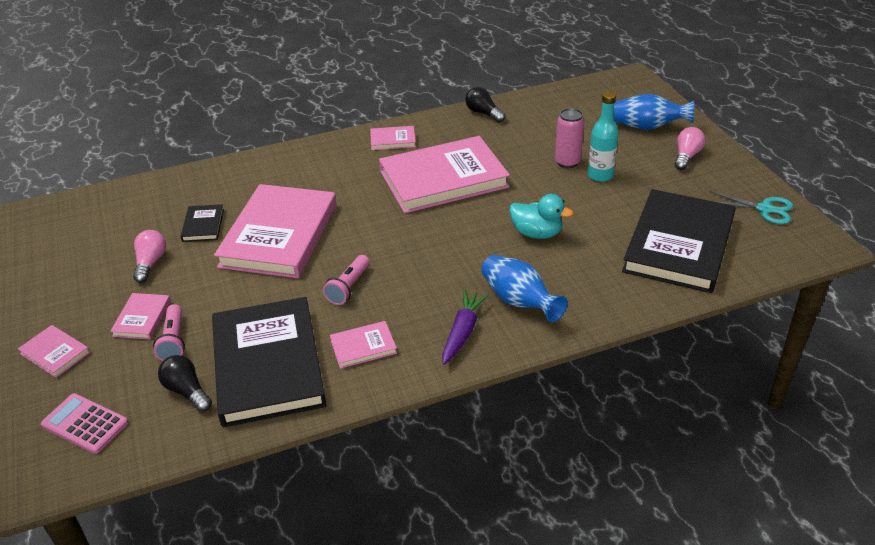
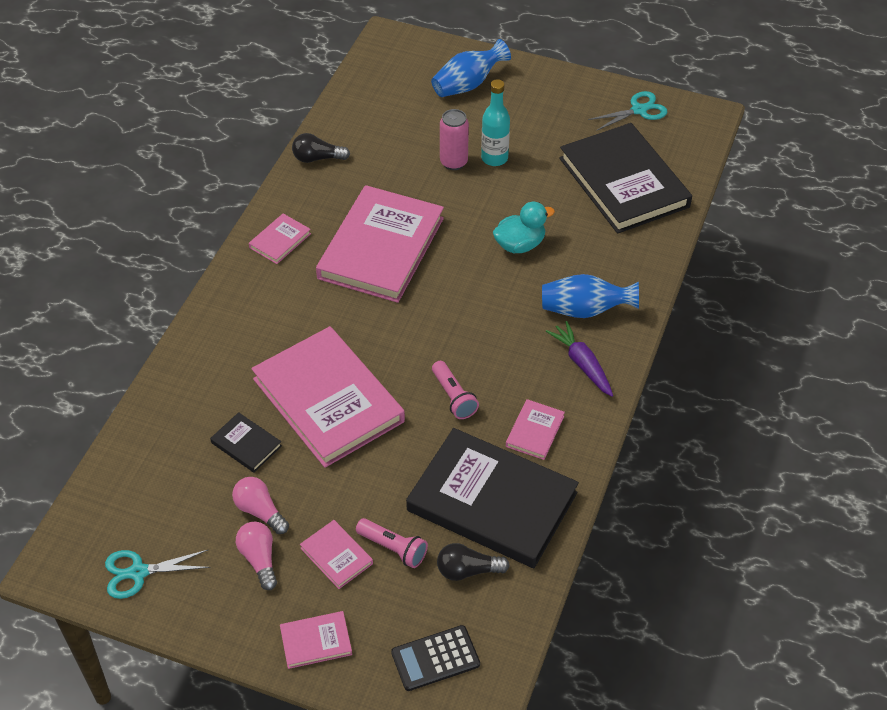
camera: 50 degrees left, 10 degrees up
pink calculator [41,393,128,454] -> black calculator [391,625,480,691]
pink light bulb [675,127,705,170] -> pink light bulb moved to [236,522,277,590]
none -> turquoise scissors [105,550,211,599]

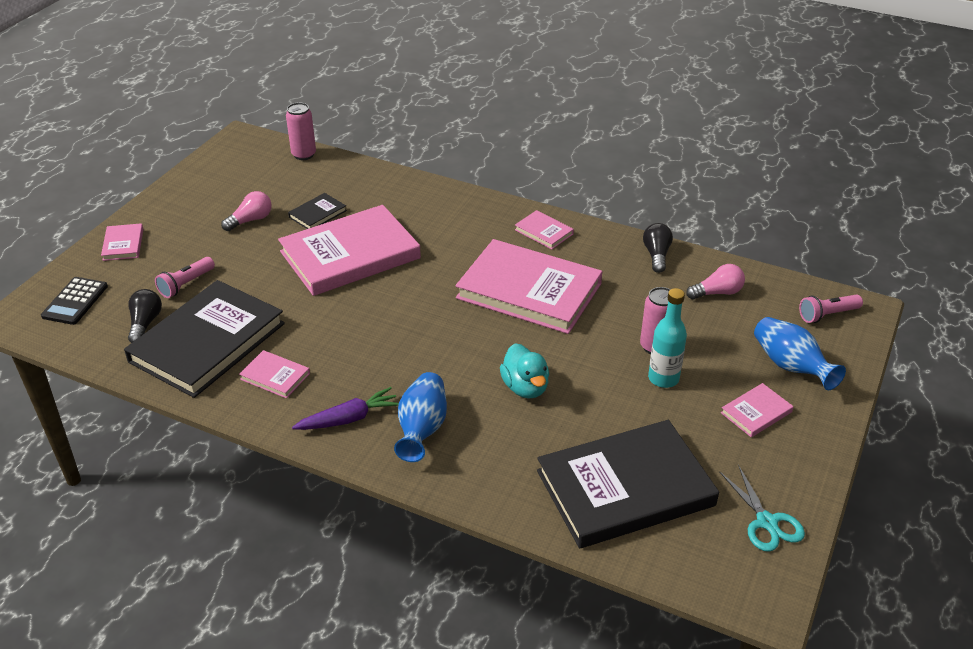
camera: 95 degrees right, 10 degrees down
turquoise scissors [105,550,211,599] -> none
pink light bulb [236,522,277,590] -> pink light bulb moved to [686,264,745,300]
pink book [300,520,373,589] -> pink book moved to [721,383,794,437]
black calculator [391,625,480,691] -> black calculator turned 150 degrees counterclockwise [41,277,108,325]
pink flashlight [432,361,479,419] -> pink flashlight moved to [799,294,863,323]
none -> pink can [286,103,316,160]

